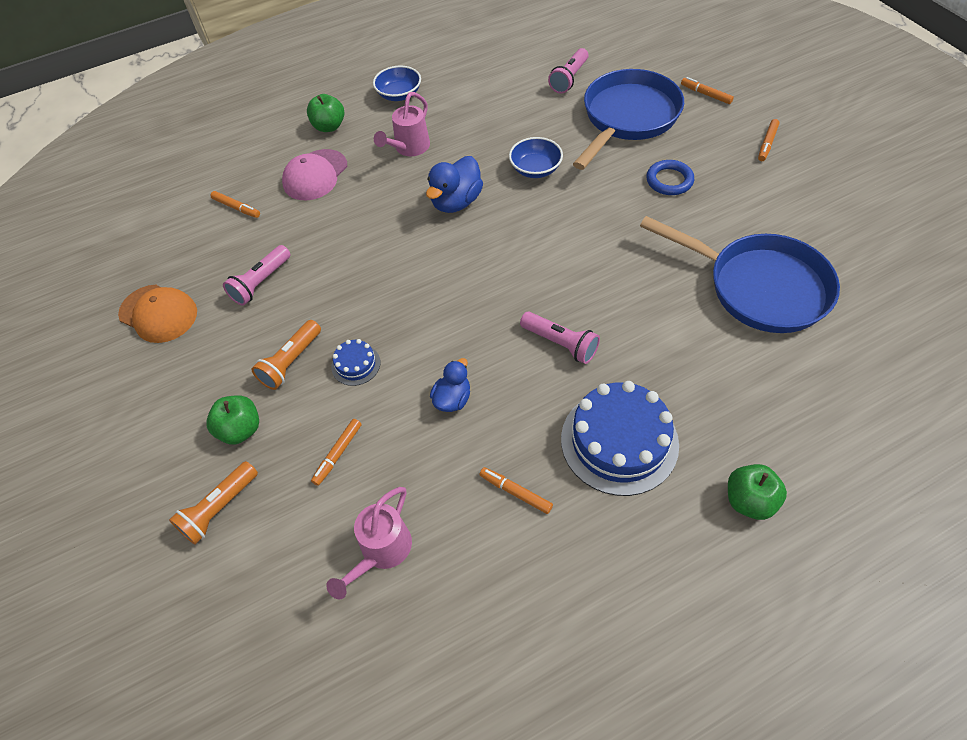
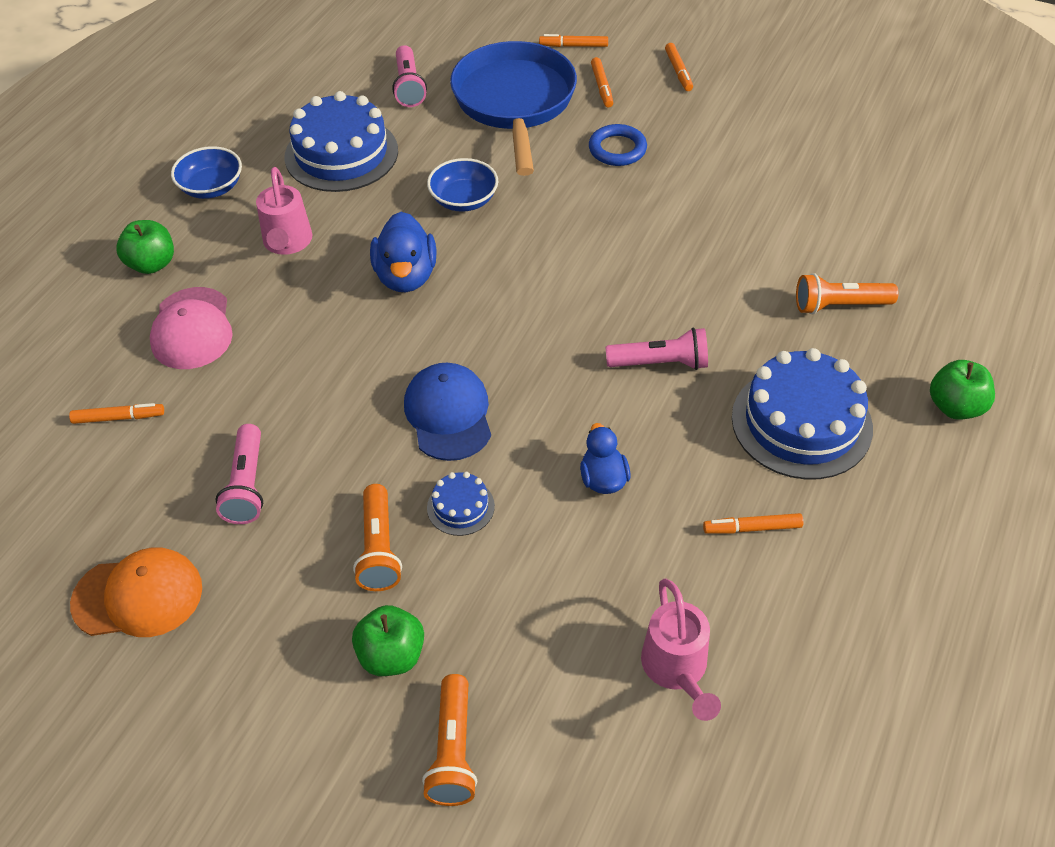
camera: 40 degrees left, 5 degrees down
orange marker [311,419,362,486] -> orange marker moved to [591,57,613,107]
blue pan [640,216,840,333] -> none
none -> blue cake [284,91,398,192]
none -> blue cap [404,363,491,461]
none -> orange flashlight [796,273,899,314]

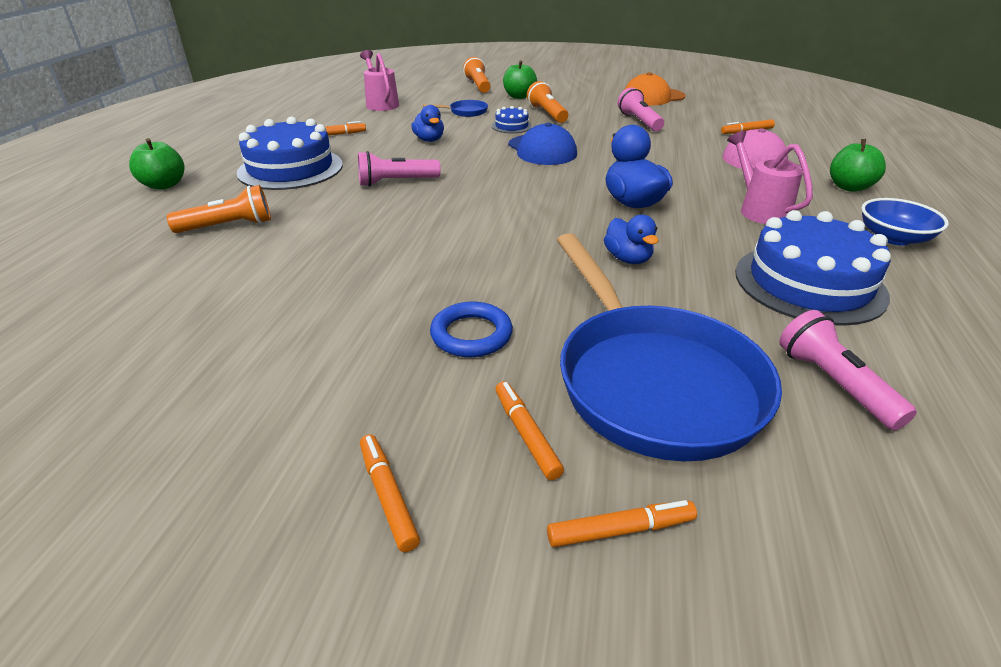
camera: 165 degrees right, 15 degrees down
blue bowl [427,158,498,212] -> blue duck [604,215,659,264]
none -> blue pan [423,100,488,117]

